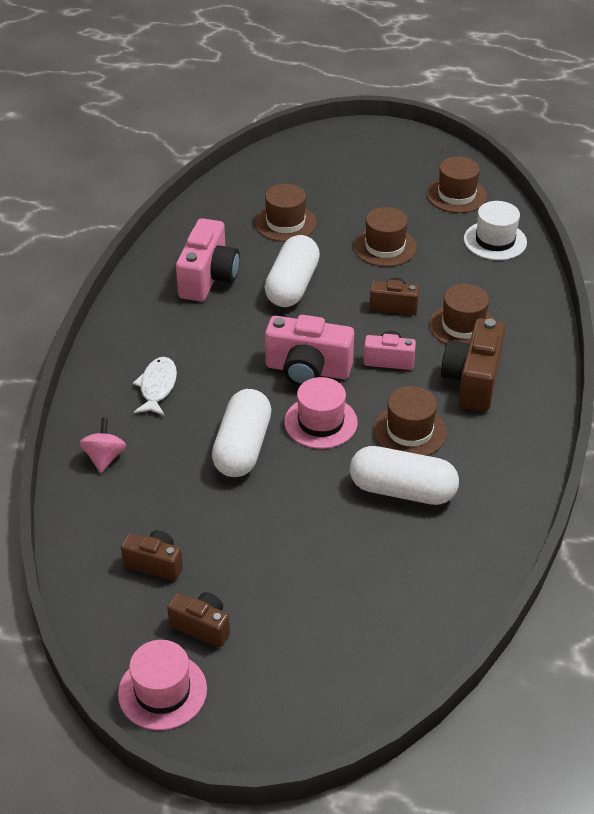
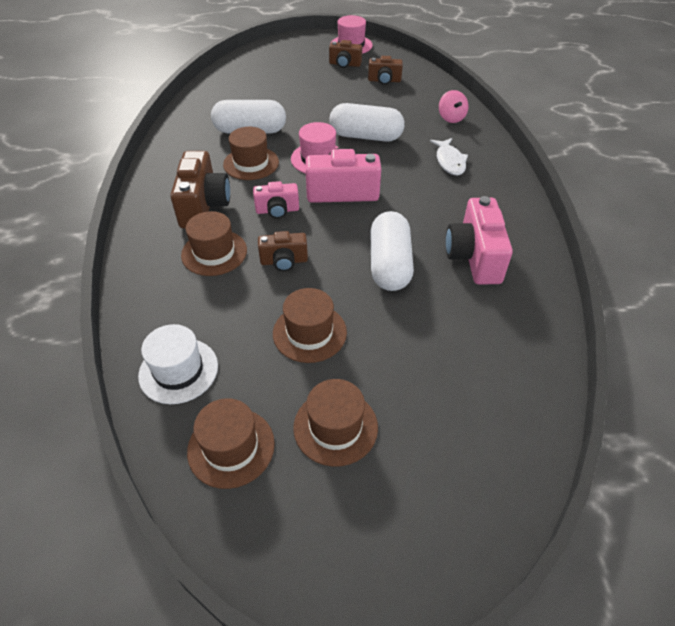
camera: 165 degrees right, 5 degrees up
white capsule [212,389,271,477] -> white capsule turned 75 degrees counterclockwise [329,103,404,142]
brown hat [255,184,317,242] -> brown hat moved to [293,379,378,467]

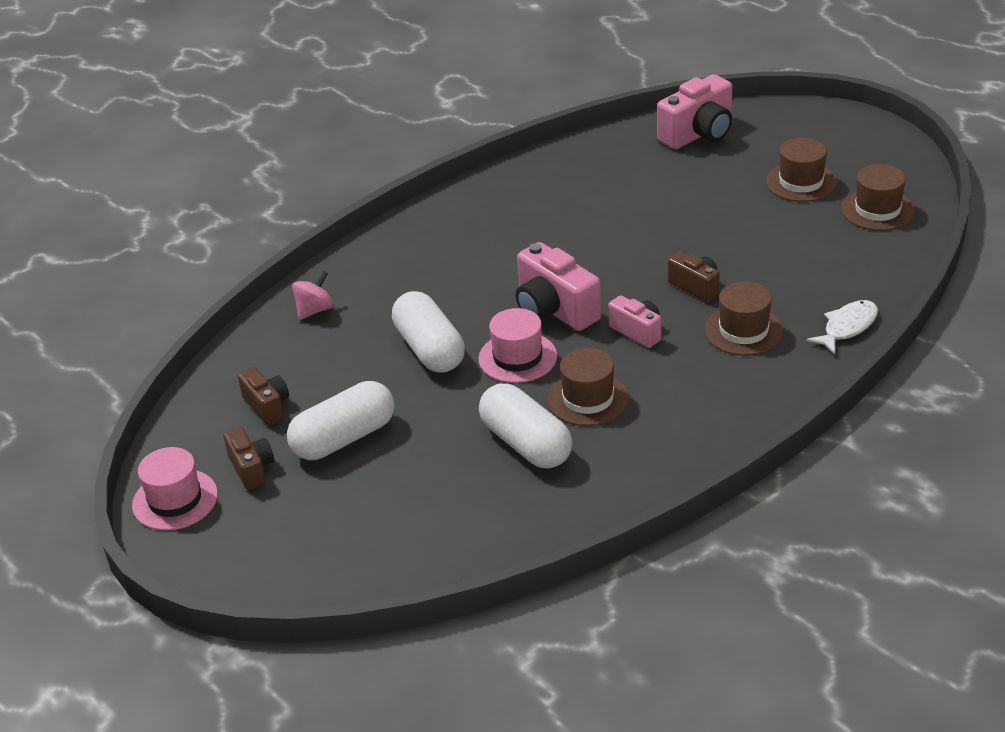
camera: 125 degrees left, 10 degrees down
white hat [138,324,218,404] -> none
brown camera [170,151,230,228] -> none
brown hat [273,288,347,363] -> none
white capsule [370,211,414,291] -> white capsule moved to [287,381,394,460]
white fish [430,138,468,175] -> white fish moved to [807,300,878,354]
pink camera [446,196,513,285] -> pink camera moved to [657,74,732,149]

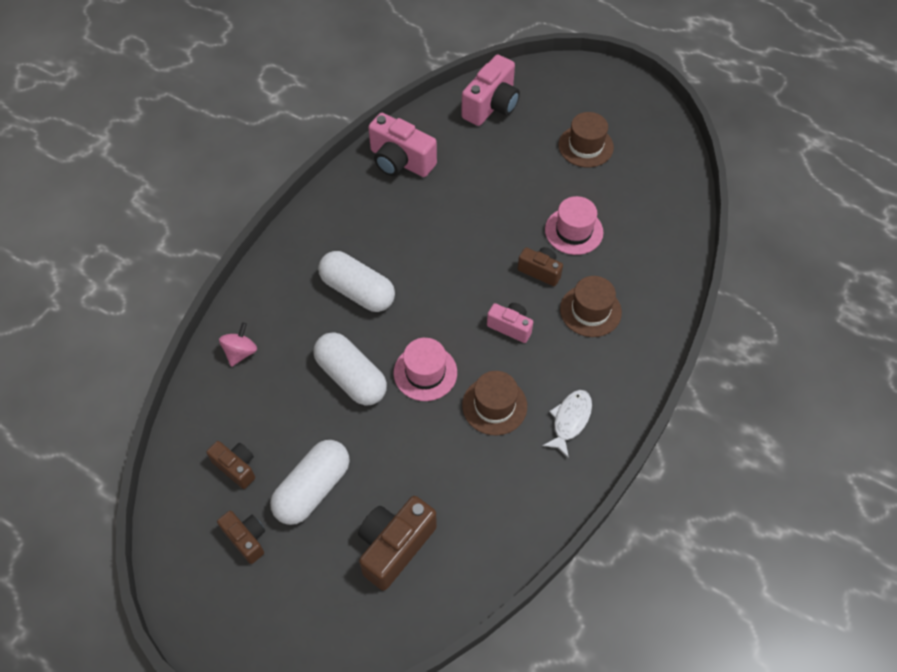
camera: 20 degrees left, 20 degrees up
pink hat [132,447,218,530] -> pink hat moved to [545,196,604,255]
white capsule [479,383,572,468] -> white capsule moved to [318,251,395,312]
pink camera [516,242,601,331] -> pink camera moved to [368,113,437,177]
white fish [807,300,878,354] -> white fish moved to [542,390,592,458]
brown hat [841,164,915,231] -> none
none -> brown camera [358,496,437,591]

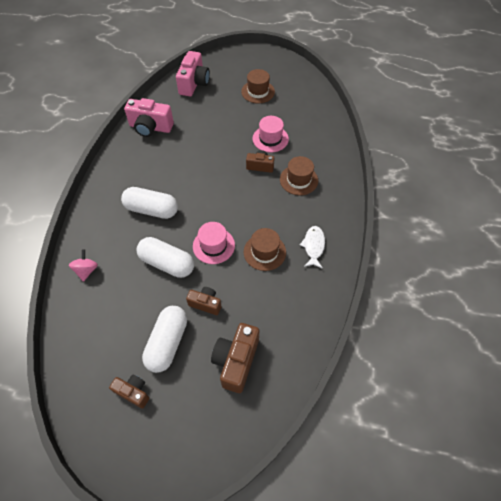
camera: 20 degrees left, 0 degrees up
brown camera [206,441,255,489] -> brown camera moved to [186,287,221,315]
pink camera [487,303,533,343] -> none

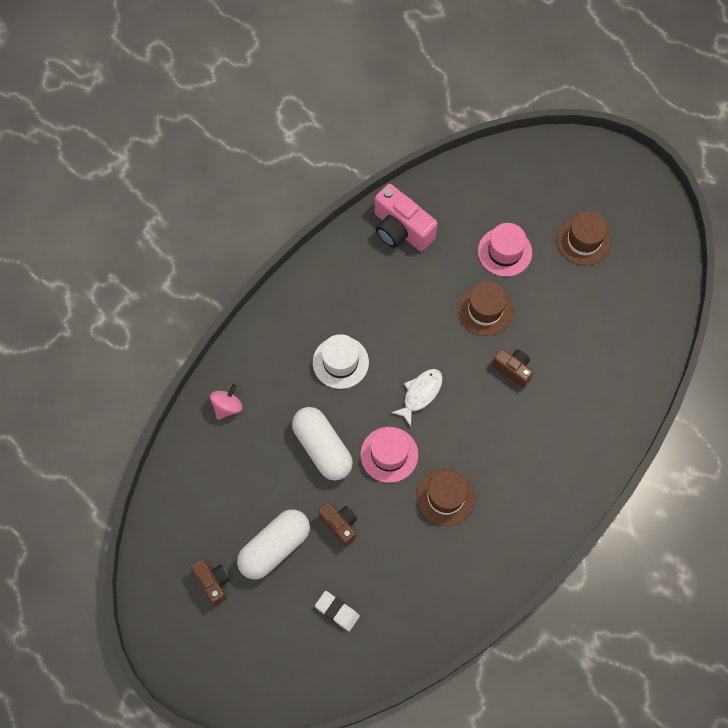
camera: 30 degrees right, 10 degrees up
white capsule [121,187,178,219] -> white hat [313,334,369,389]
pink camera [176,51,210,96] -> none
brown camera [211,323,259,393] -> white eraser [315,591,360,631]
pink hat [253,116,289,152] -> pink hat moved to [478,223,532,277]
brown hat [280,156,318,195] -> brown hat moved to [458,282,513,336]
white fish [300,226,325,269] -> white fish moved to [391,369,443,426]

